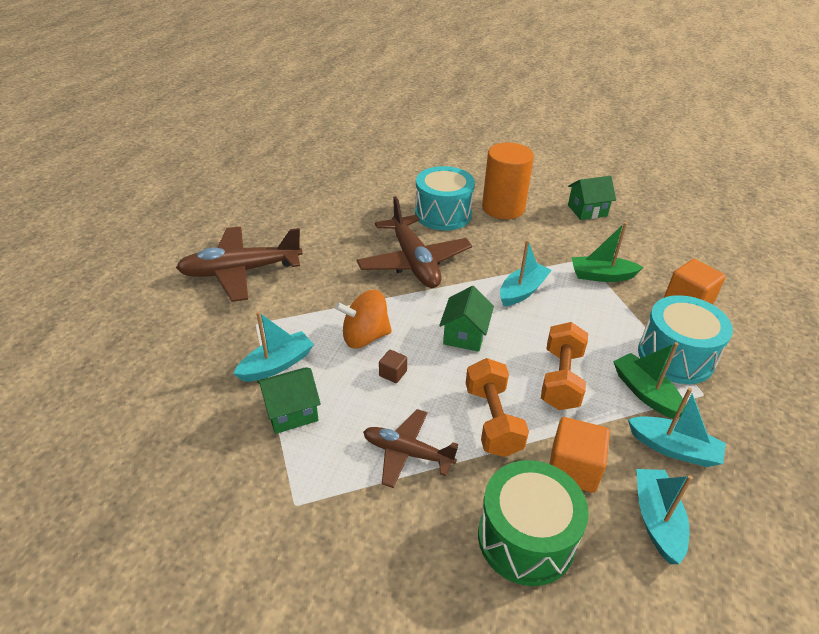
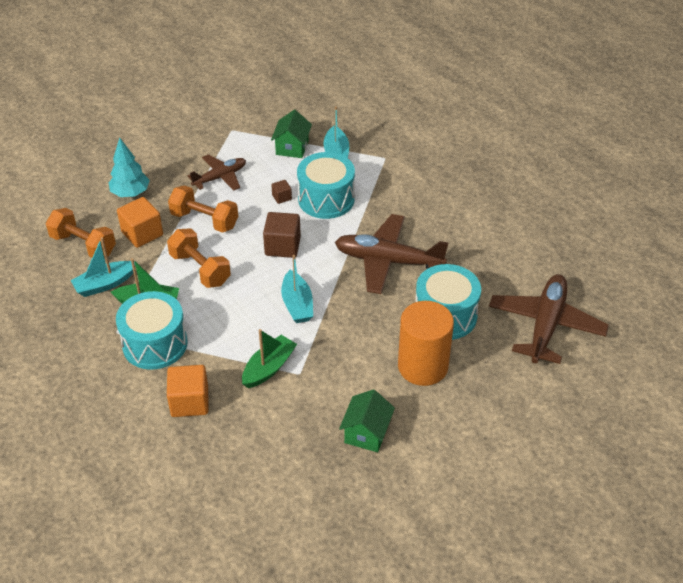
camera: 125 degrees right, 5 degrees up
brown plane [176,226,303,302] -> brown plane moved to [489,274,609,364]
orange spinning top [335,290,392,348] -> turquoise drum [297,152,355,219]
green house [439,286,494,352] -> brown cube [263,212,301,258]
green drum [478,460,589,586] -> turquoise tree [109,137,150,197]
turquoise boat [636,469,693,564] -> orange dumbbell [46,208,116,257]

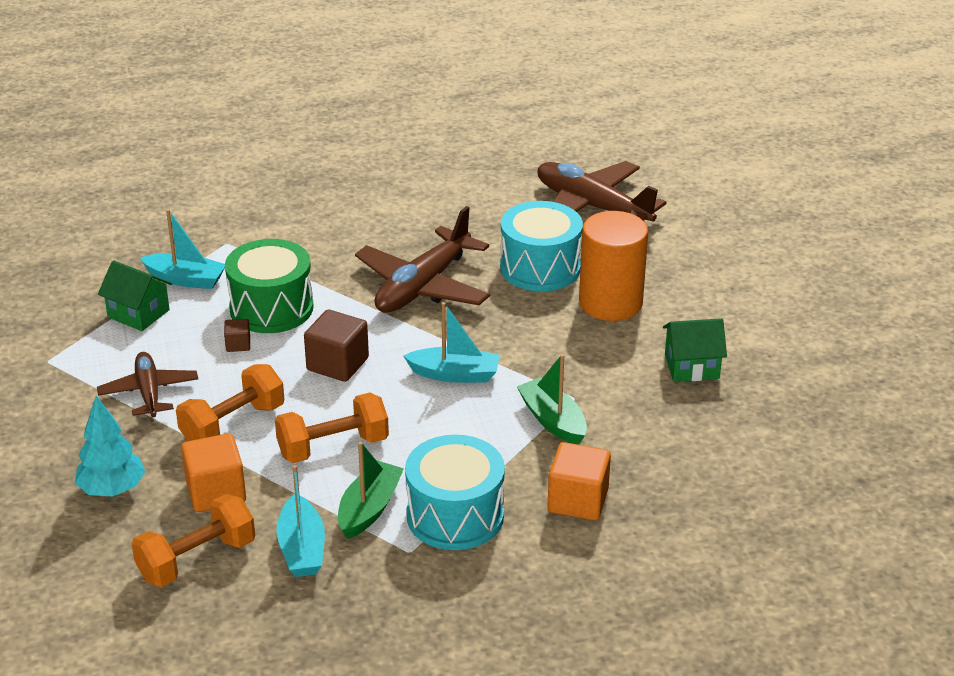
camera: 70 degrees left, 10 degrees down
turquoise drum [297,152,355,219] -> green drum [225,239,314,333]
green house [339,389,395,452] -> green house turned 45 degrees counterclockwise [663,318,727,382]

